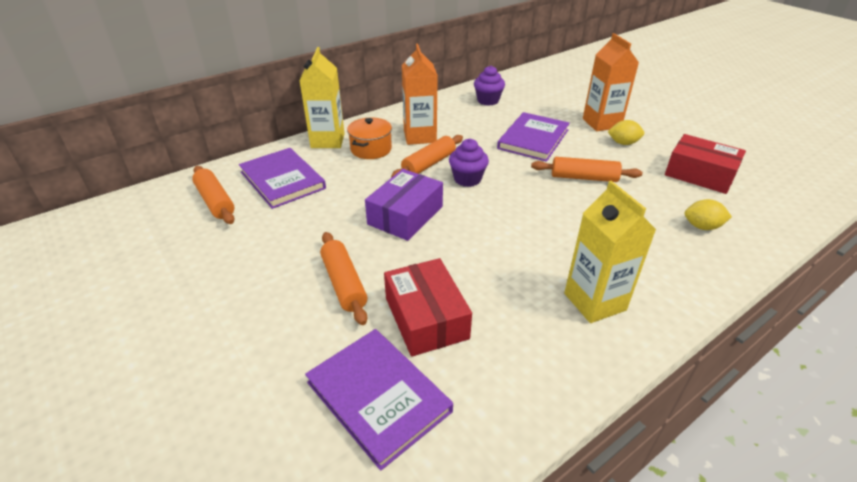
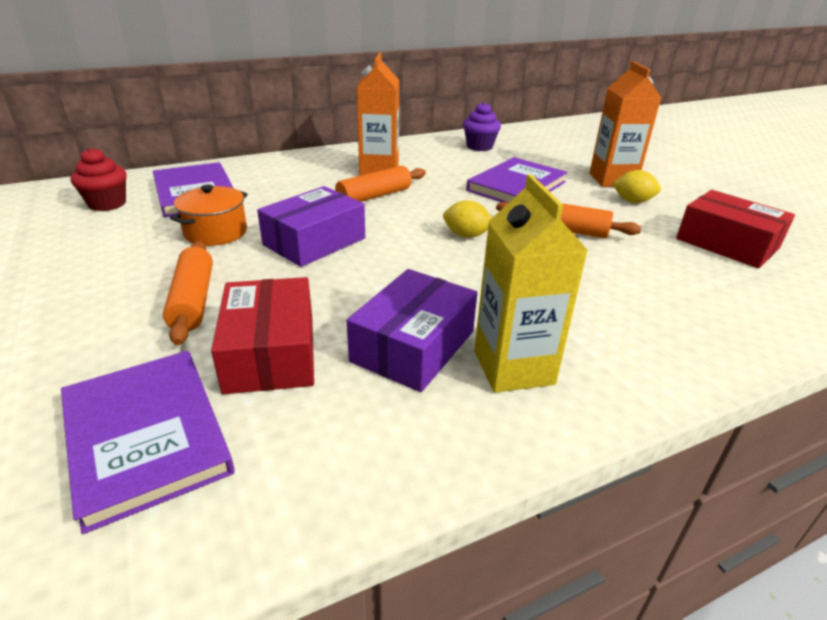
camera: 10 degrees right, 5 degrees down
orange rolling pin [192,166,235,224] -> red cupcake [71,148,127,211]
yellow carton [299,47,345,148] -> none
orange pot [347,118,392,159] -> orange pot moved to [170,185,248,246]
purple cupcake [449,139,489,187] -> none
yellow lemon [684,199,732,230] -> yellow lemon moved to [443,200,492,238]
none -> purple box [347,269,477,392]

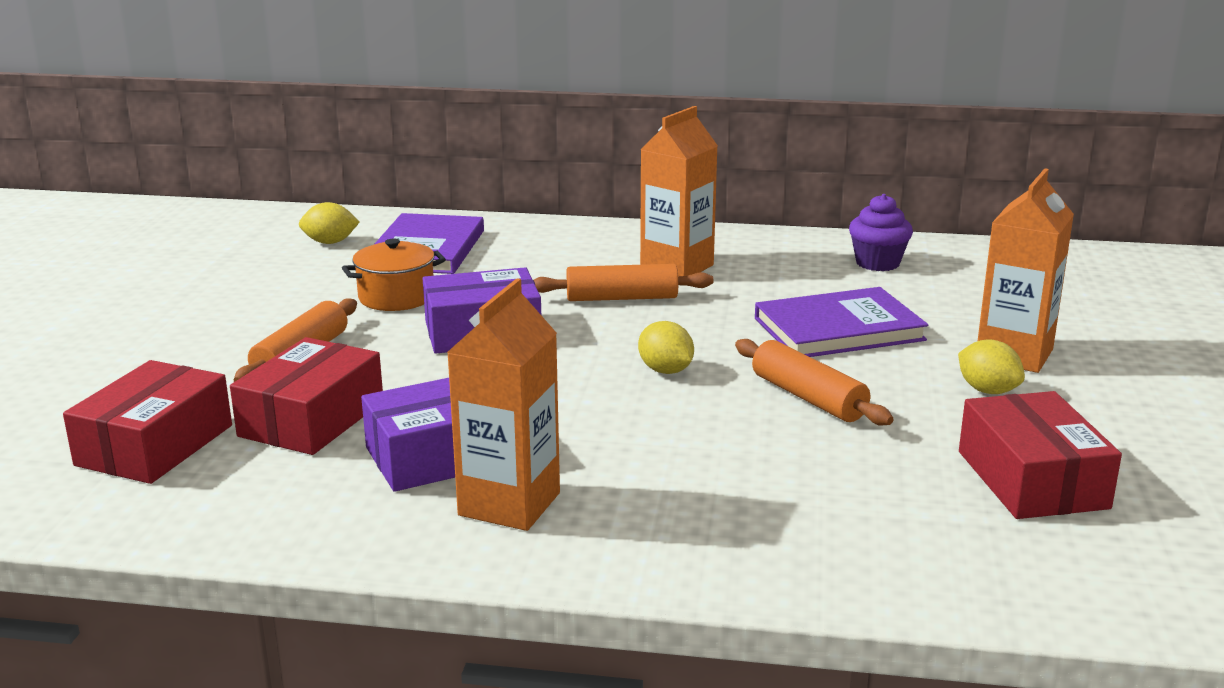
camera: 35 degrees right, 10 degrees down
purple book [61,351,235,534] -> red box [63,360,232,484]
red cupcake [71,148,127,211] -> yellow lemon [299,202,360,244]
yellow carton [474,174,588,393] -> orange carton [447,278,560,531]

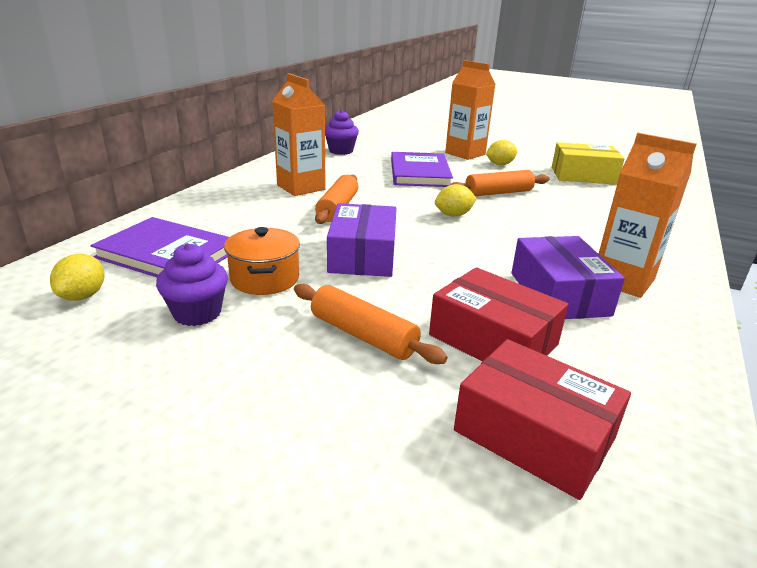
camera: 75 degrees left, 5 degrees up
red box [959,391,1122,519] -> yellow box [552,142,625,185]
none -> purple cupcake [156,243,228,326]

